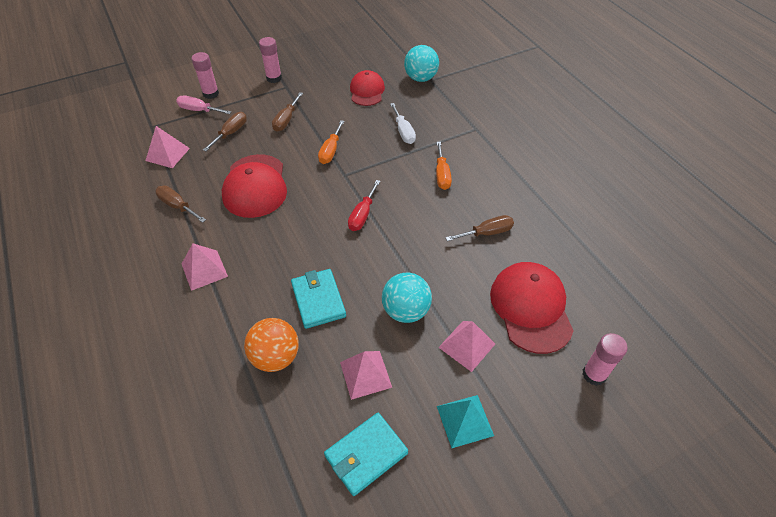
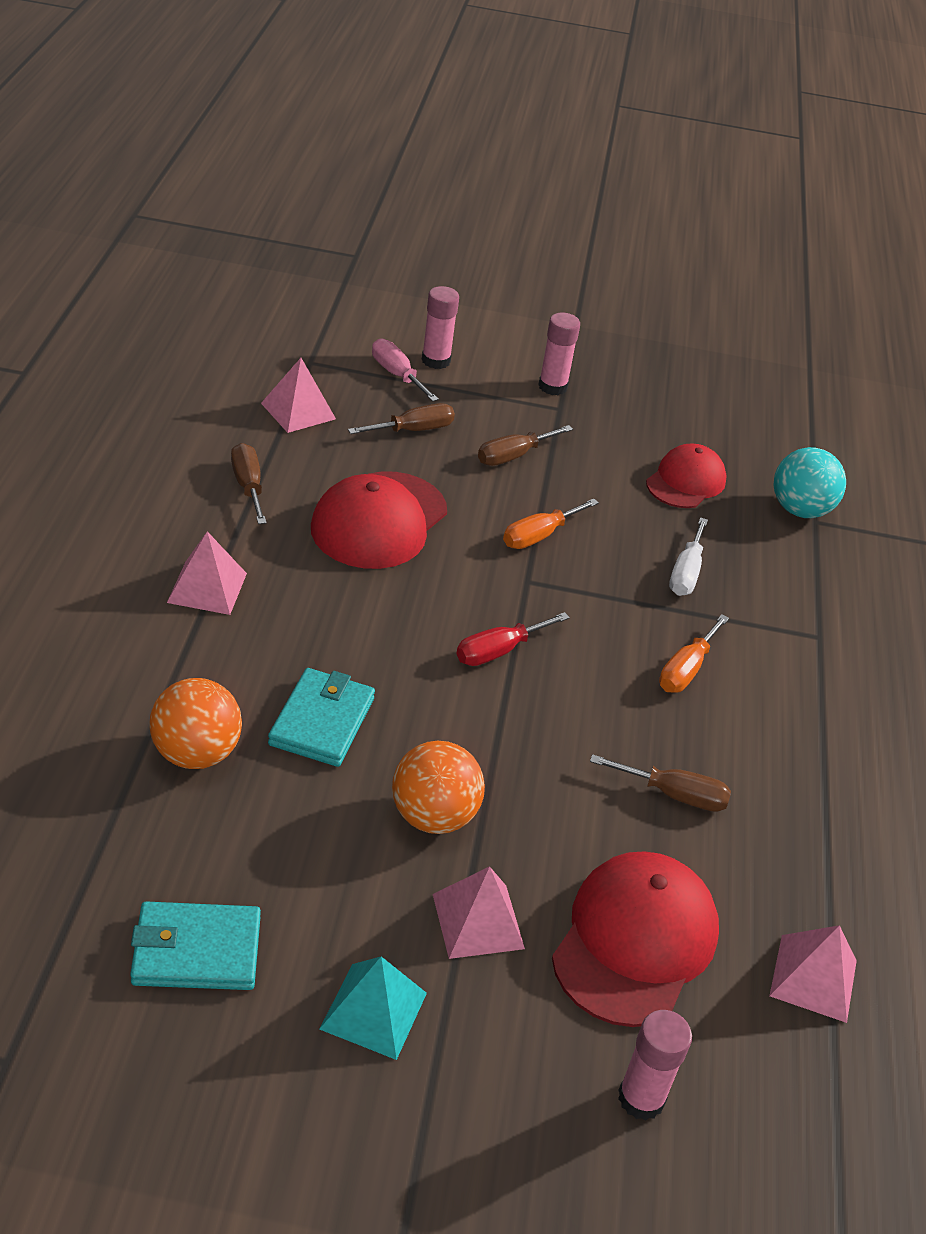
camera: 30 degrees right, 10 degrees down
pink pyramid [340,351,392,400] -> pink pyramid moved to [769,925,857,1023]
turquoise ball [382,272,432,323] -> orange ball [392,741,485,834]

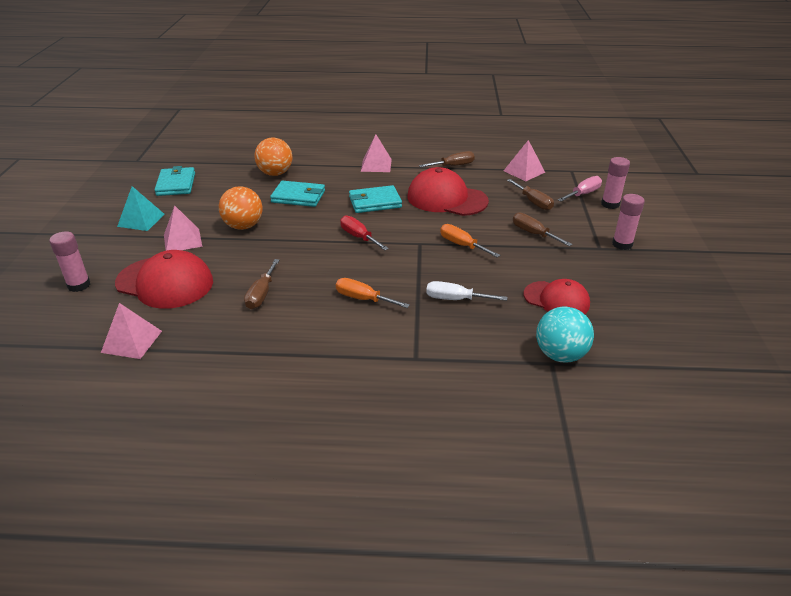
camera: 90 degrees right, 5 degrees down
none -> turquoise wallet [349,185,402,213]

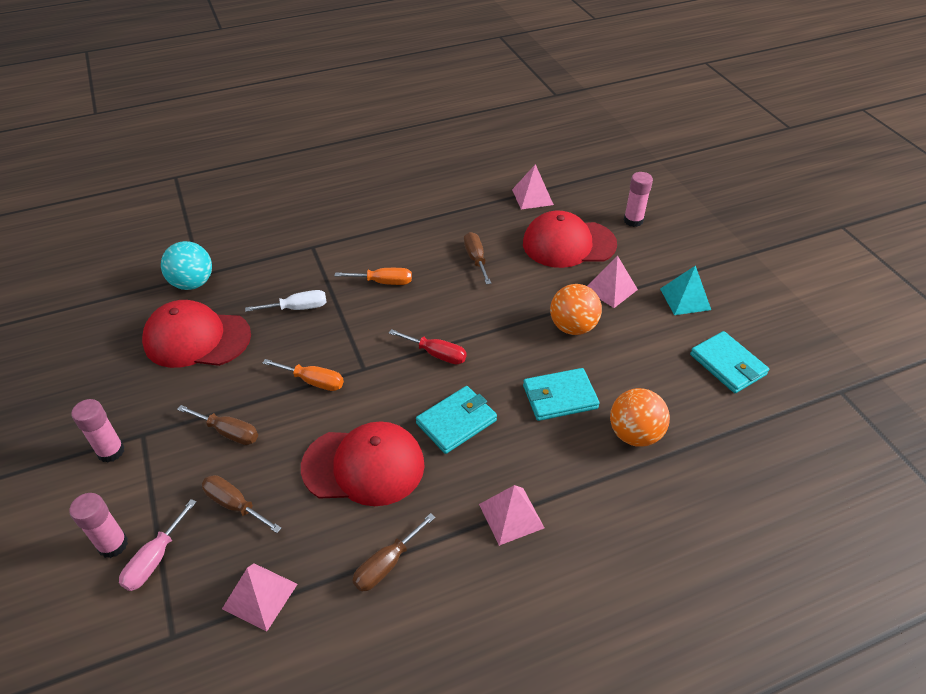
camera: 155 degrees right, 10 degrees up
red cap [523,279,590,314] -> red cap [142,300,251,368], size x1.55

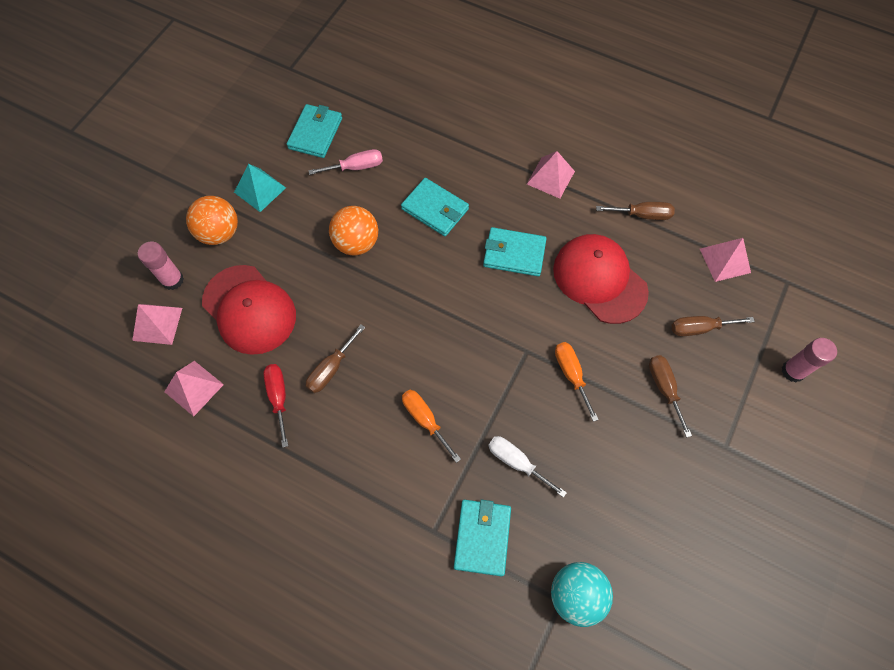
camera: 130 degrees left, 20 degrees up
pink glue stick [71,399,124,463] -> none
pink screwdriver [119,499,196,591] -> pink screwdriver moved to [308,149,383,175]
red cap [142,300,251,368] -> none
brown screwdriver [202,475,282,533] -> brown screwdriver turned 90 degrees clockwise [672,316,755,336]
red screwdriver [389,329,467,365] -> red screwdriver moved to [263,364,288,448]
pink pyramid [587,256,638,308] -> pink pyramid moved to [132,304,182,345]
orange ball [610,388,670,447] -> orange ball moved to [186,196,238,245]
none -> turquoise wallet [454,500,511,577]

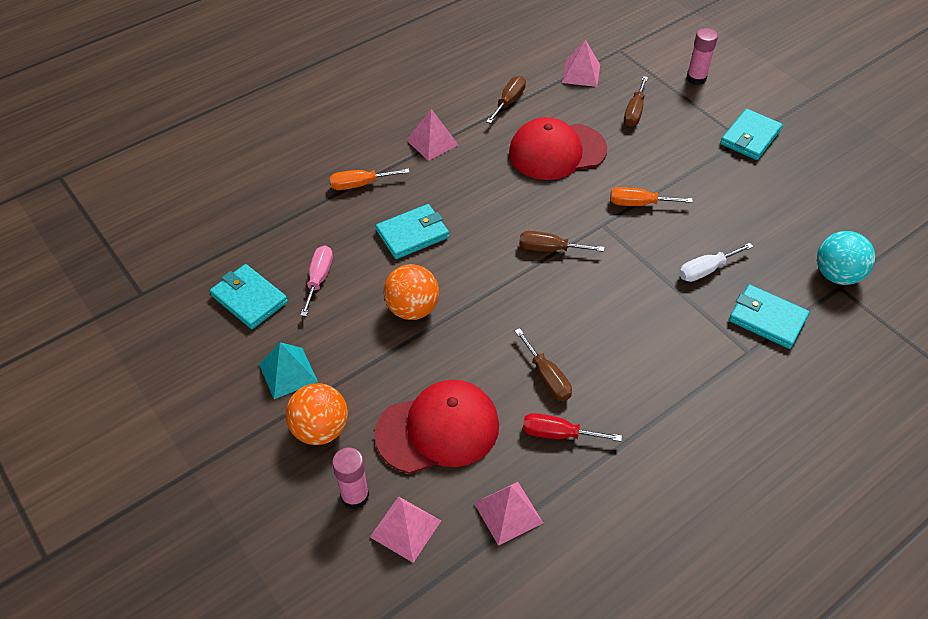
camera: 65 degrees left, 15 degrees down
orange screwdriver [402,390,461,463] -> orange screwdriver moved to [330,168,410,190]
turquoise wallet [483,227,547,276] -> turquoise wallet moved to [720,109,783,160]
brown screwdriver [649,355,692,438] -> brown screwdriver moved to [519,231,604,252]

